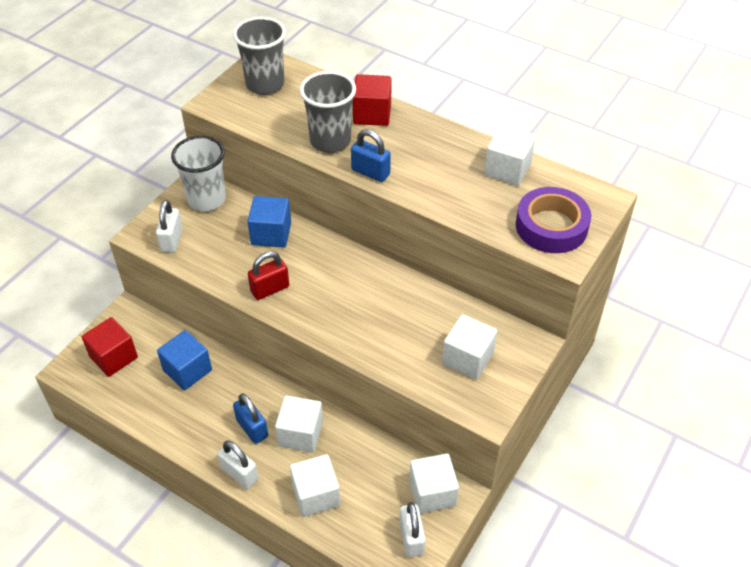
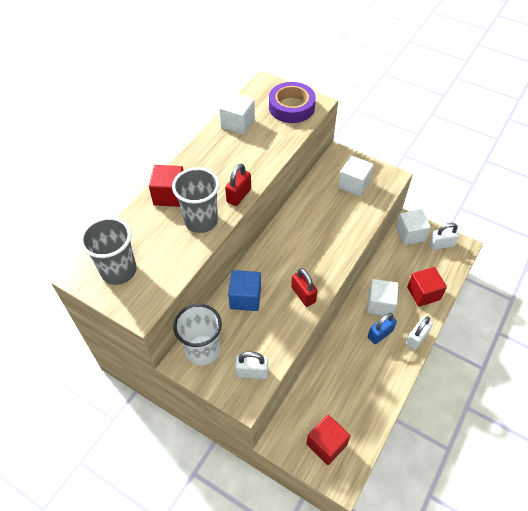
camera: 90 degrees left, 5 degrees up
blue cube [157,330,212,390] -> none
white cube [290,454,340,517] -> red cube [407,267,447,307]
blue padlock [351,129,391,182] -> red padlock [225,164,251,206]

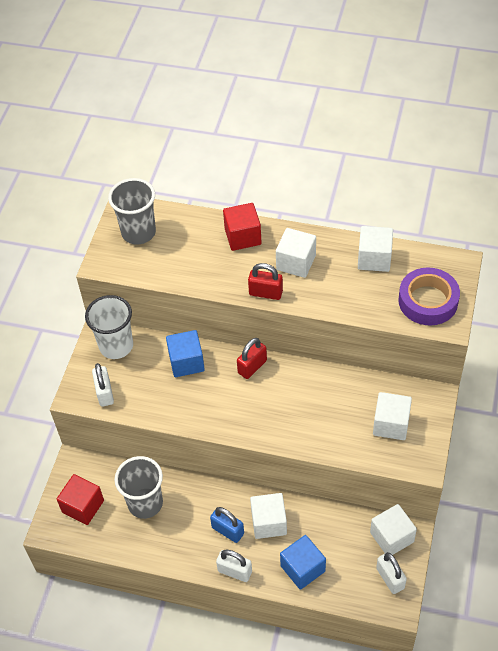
camera: 75 degrees right, 0 degrees up
grey cup [172,167,220,233] -> grey cup moved to [115,456,163,519]
red padlock [291,268,318,307] -> red padlock moved to [237,338,267,379]
red cube [407,267,447,307] -> blue cube [280,535,326,590]
none -> white cube [276,228,316,278]

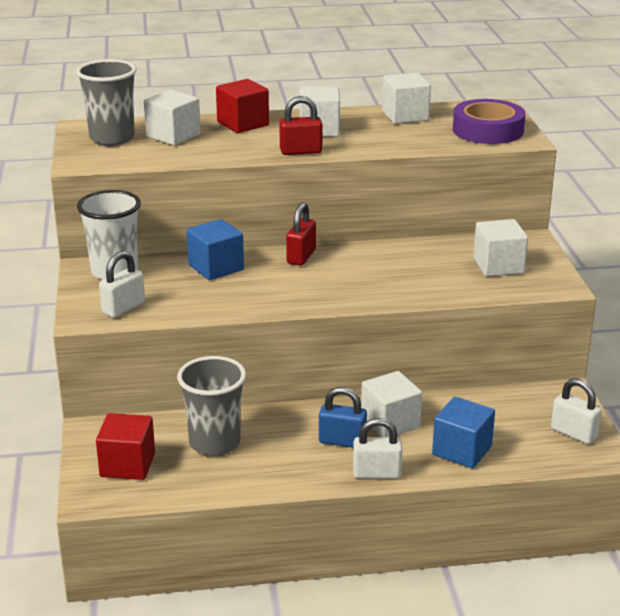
camera: 25 degrees left, 25 degrees down
white padlock [92,363,114,407] -> white padlock turned 75 degrees clockwise [99,251,145,318]
white cube [370,504,417,555] -> white cube moved to [144,90,201,146]

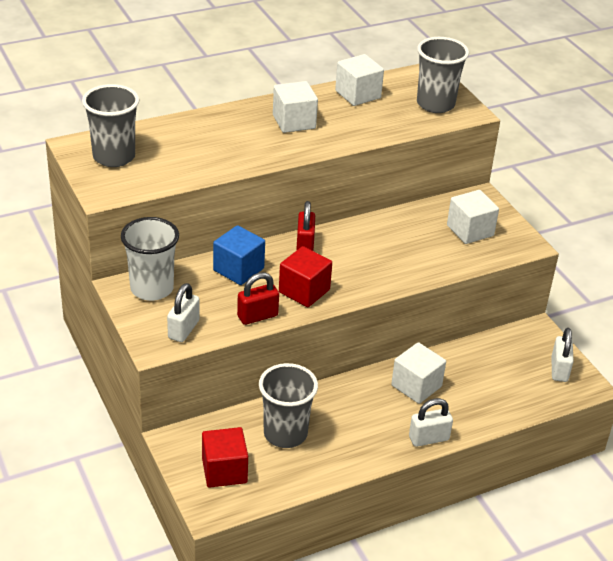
camera: 20 degrees left, 10 degrees up
white cube [144,90,201,146] -> none
red cube [216,79,269,133] -> red cube moved to [279,246,332,307]
red padlock [279,96,322,155] -> red padlock moved to [237,272,279,325]
blue padlock [319,387,367,448] -> none
blue cube [432,397,495,468] -> none
purple tape [453,99,525,144] -> grey cup [417,37,469,113]
white padlock [551,378,602,444] -> white padlock turned 75 degrees clockwise [551,328,574,382]

